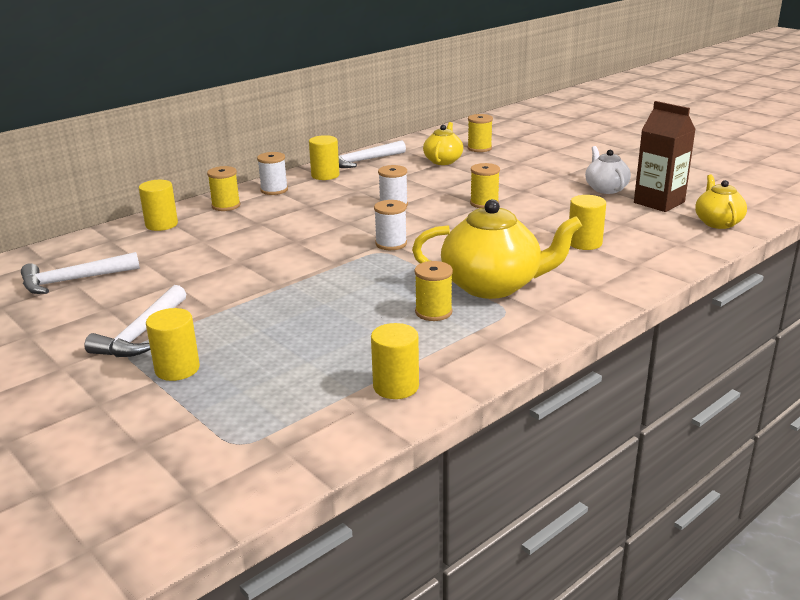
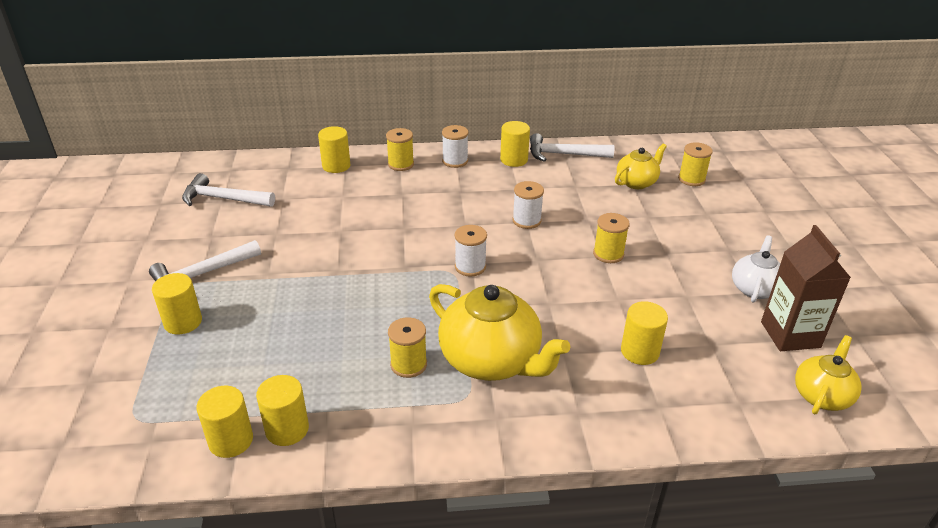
camera: 35 degrees right, 10 degrees up
none -> yellow cylinder [196,386,253,458]

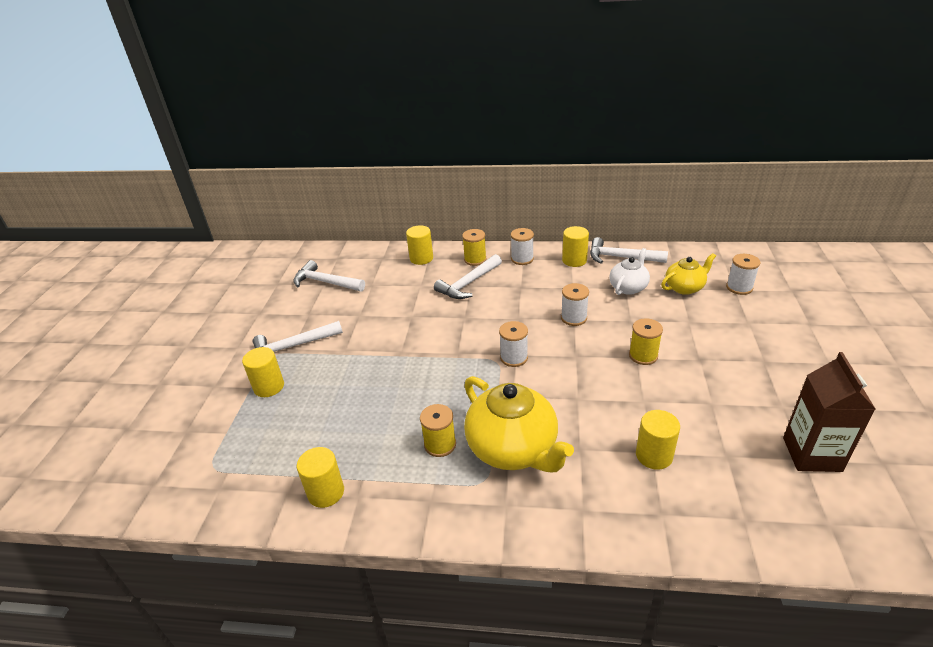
camera: 15 degrees right, 0 degrees up
yellow cylinder [196,386,253,458] -> none
yellow spool [678,142,713,186] -> white spool [726,254,761,295]
white teapot [732,236,780,303] -> white teapot moved to [609,248,650,295]
yellow teapot [795,335,862,414] -> none
none -> white hammer [434,254,502,299]

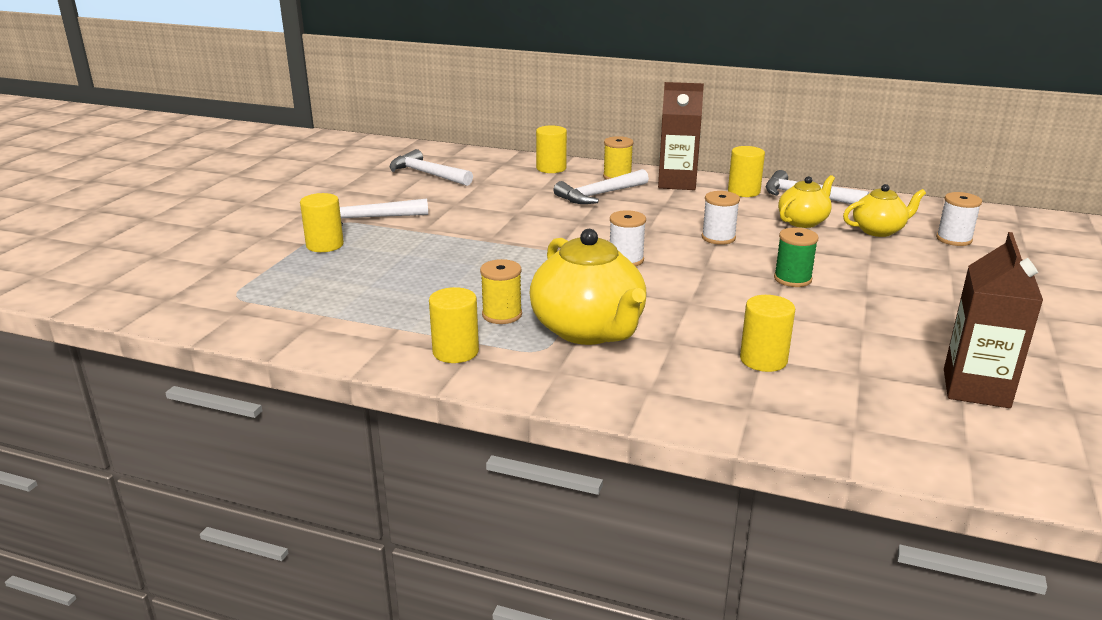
camera: 10 degrees right, 10 degrees down
yellow cylinder [297,447,344,508] -> yellow cylinder moved to [429,287,479,363]
white spool [511,228,534,265] -> brown carton [658,82,704,190]
white teapot [609,248,650,295] -> yellow teapot [778,175,835,228]
yellow spool [629,319,663,365] -> green spool [774,228,819,287]

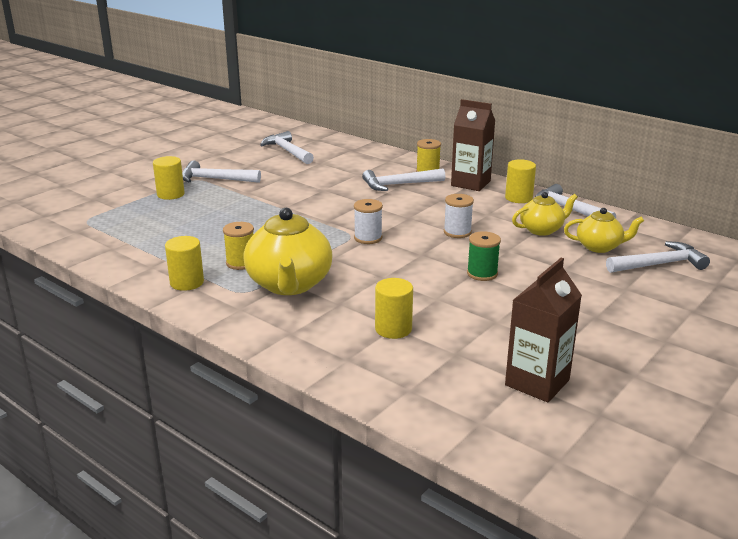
camera: 20 degrees right, 0 degrees up
yellow cylinder [536,125,567,173] -> none
white spool [936,192,982,246] -> white hammer [606,241,710,273]

